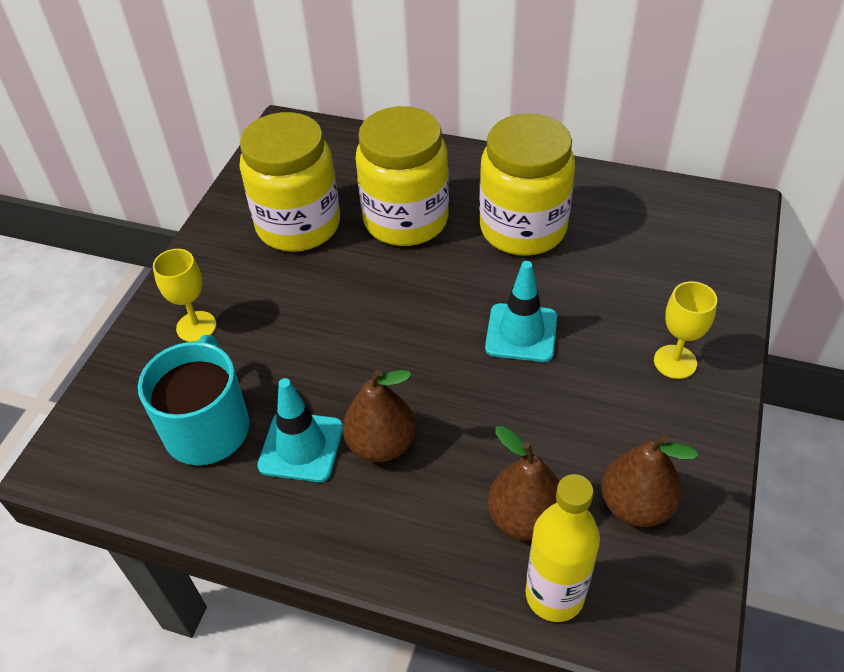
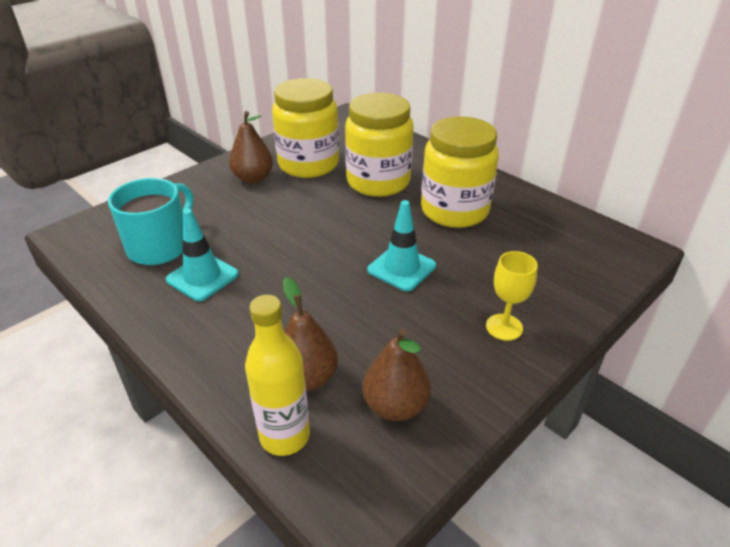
camera: 25 degrees right, 10 degrees down
yellow goblet [153,249,216,342] -> none
brown pear [342,369,416,462] -> brown pear moved to [229,111,273,184]

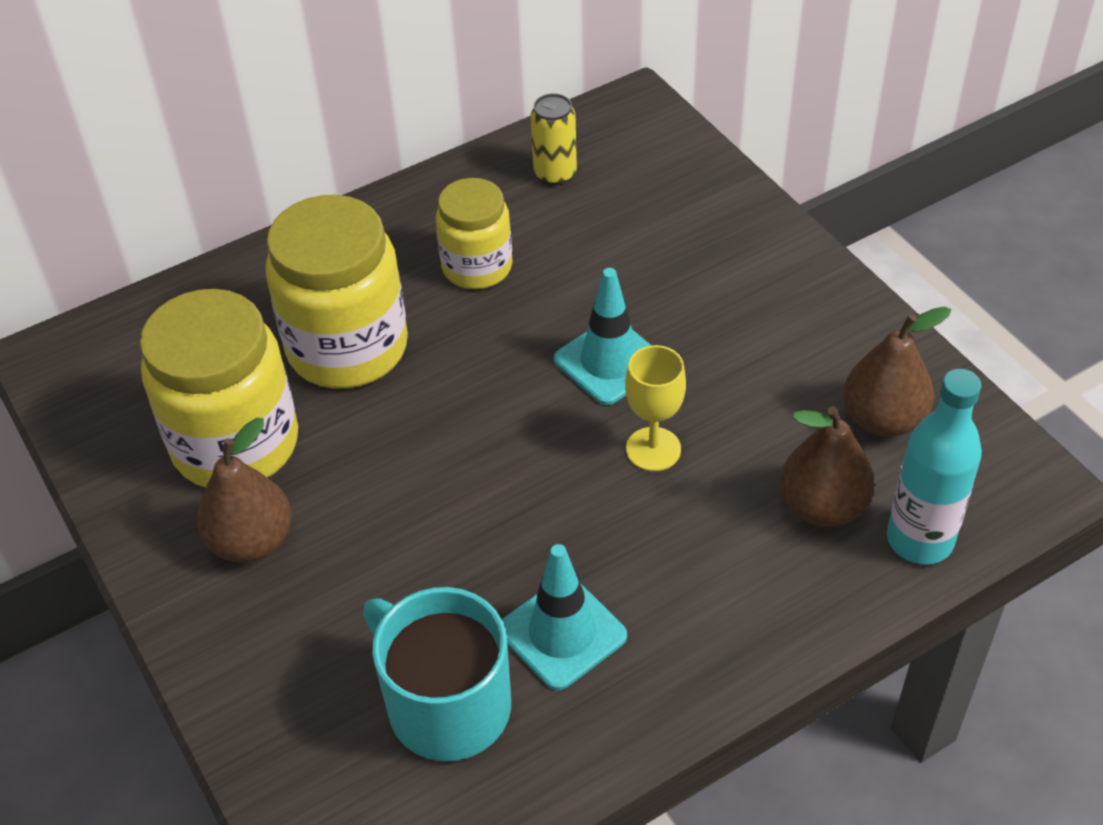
camera: 75 degrees left, 10 degrees up
yellow bottle [245,295,310,456] -> turquoise bottle [887,369,982,564]
yellow jar [421,116,499,228] -> yellow jar [436,178,513,289], size x0.61
yellow goblet [486,251,538,341] -> yellow goblet moved to [625,345,686,471]
none -> yellow can [531,93,577,186]

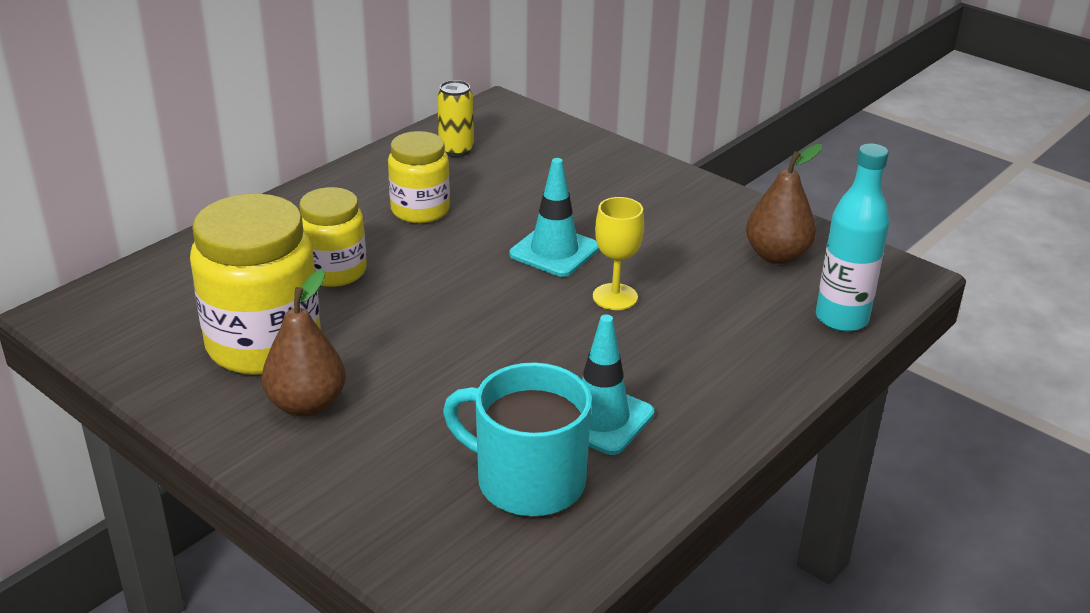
camera: 20 degrees left, 15 degrees down
yellow jar [266,195,408,389] -> yellow jar [299,187,367,287], size x0.61
brown pear [780,406,874,527] -> none

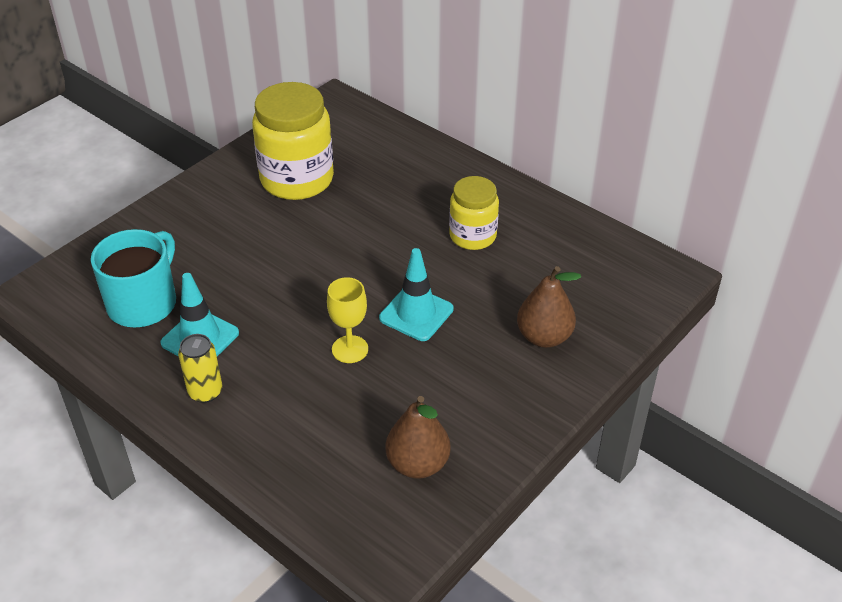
camera: 90 degrees right, 10 degrees up
brown pear [262,269,346,417] -> brown pear moved to [517,266,581,348]
yellow jar [299,187,367,287] -> none
yellow can [437,80,474,157] -> yellow can moved to [178,334,222,403]
turquoise bottle [816,143,889,332] -> none

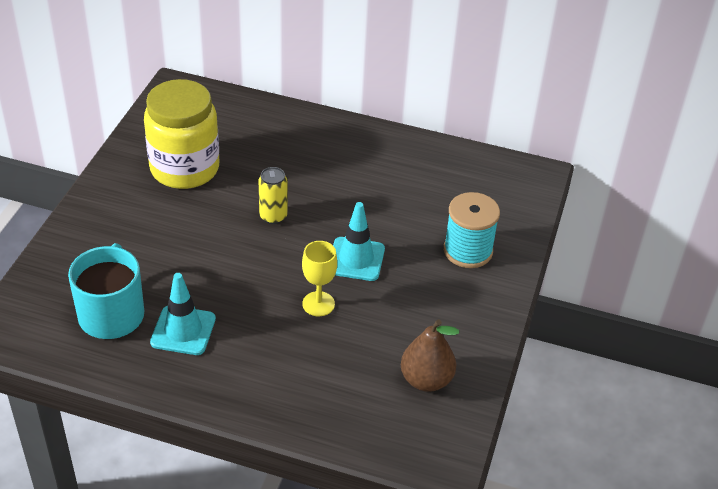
camera: 25 degrees left, 0 degrees up
yellow can [178,334,222,403] -> yellow can moved to [259,167,287,224]
yellow jar [449,176,499,250] -> none
brown pear [517,266,581,348] -> turquoise spool [444,192,500,268]

